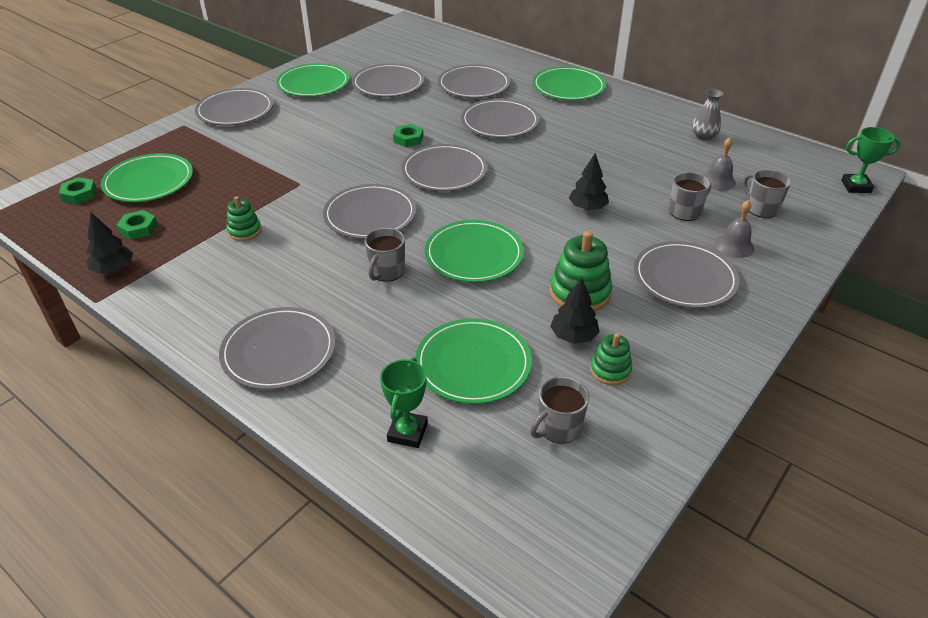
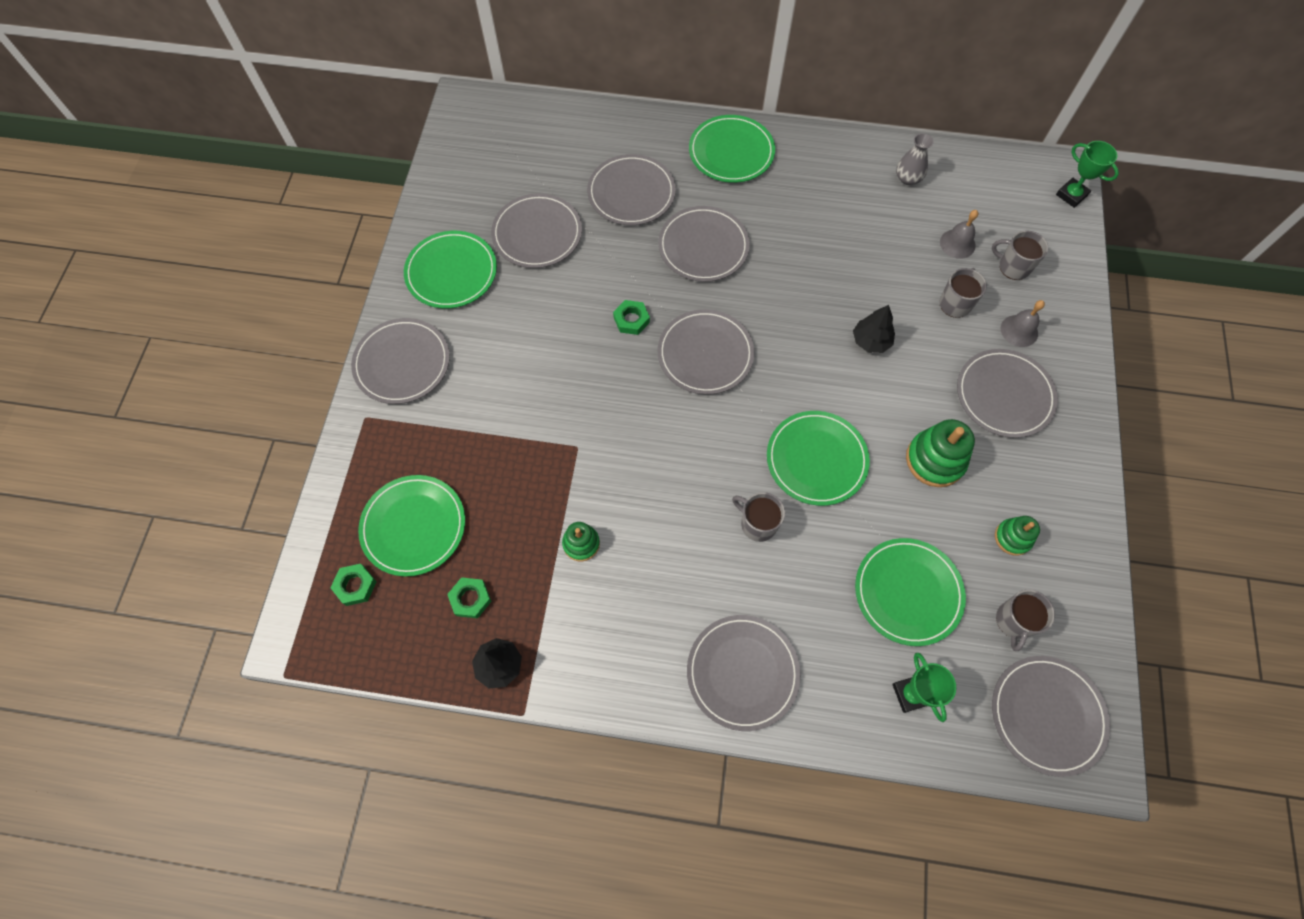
camera: 30 degrees left, 25 degrees up
grey plate [323,184,417,239] -> grey plate moved to [992,656,1110,777]
grey mug [365,228,405,282] -> grey mug turned 135 degrees clockwise [732,492,785,542]
black tree [550,278,600,344] -> none
green trophy [841,127,901,193] -> green trophy turned 75 degrees clockwise [1056,141,1119,208]

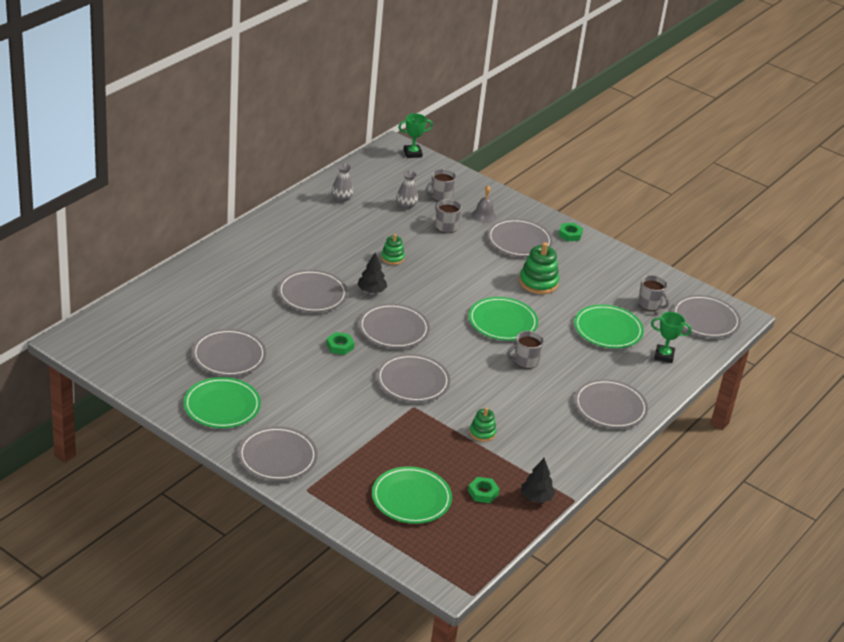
camera: 65 degrees left, 30 degrees down
green nut [330,564,377,606] -> green nut moved to [558,223,583,241]
grey plate [587,154,676,225] -> grey plate moved to [376,354,450,402]
green plate [689,115,775,183] -> none
black tree [853,305,895,353] -> black tree moved to [357,252,387,293]
grey bell [940,210,979,259] -> grey vase [396,170,418,209]
green stacking toy [995,516,1040,556] -> green stacking toy moved to [381,234,405,265]

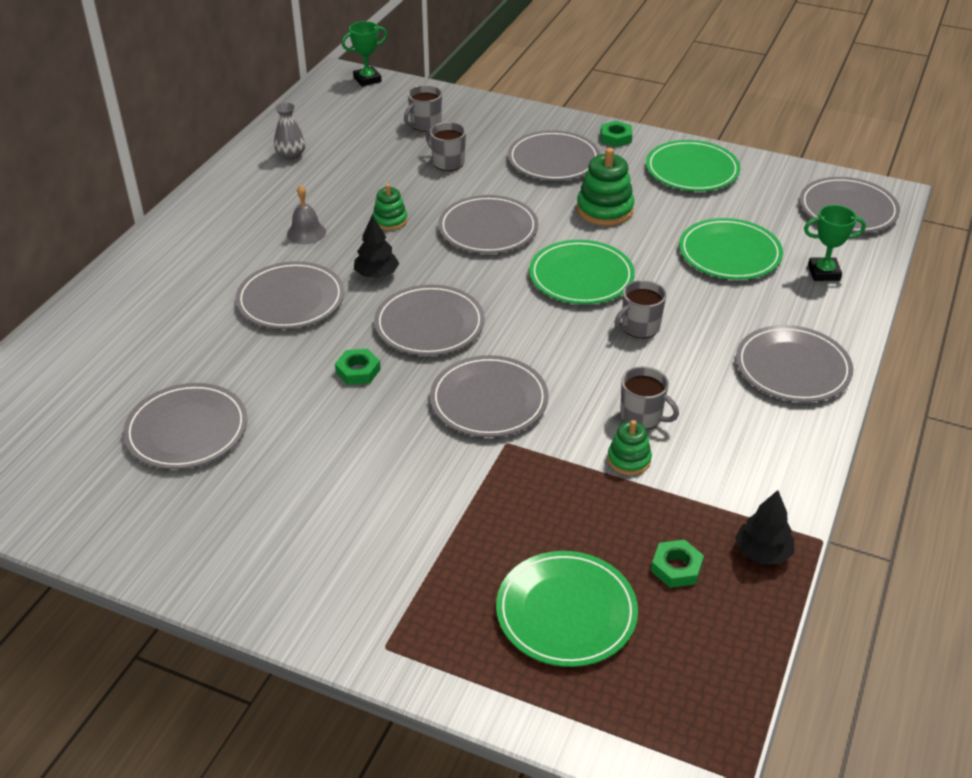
camera: 10 degrees left, 5 degrees up
green plate [184,377,261,428] -> green plate moved to [646,140,740,191]
grey plate [238,426,318,481] -> grey plate moved to [438,195,538,253]
grey vase [396,170,418,209] -> none
grey bell [472,186,496,223] -> grey bell moved to [287,185,326,244]
grey mug [638,275,669,311] -> grey mug moved to [620,366,679,430]

